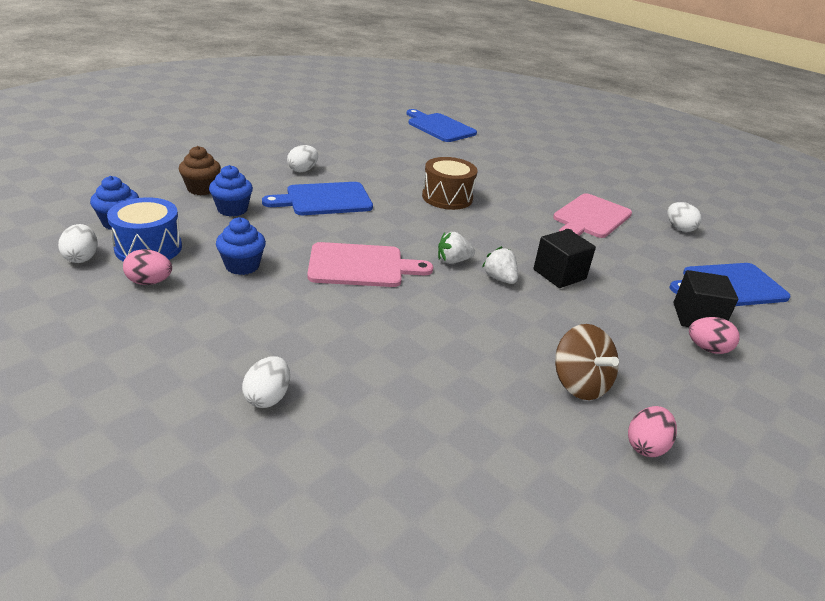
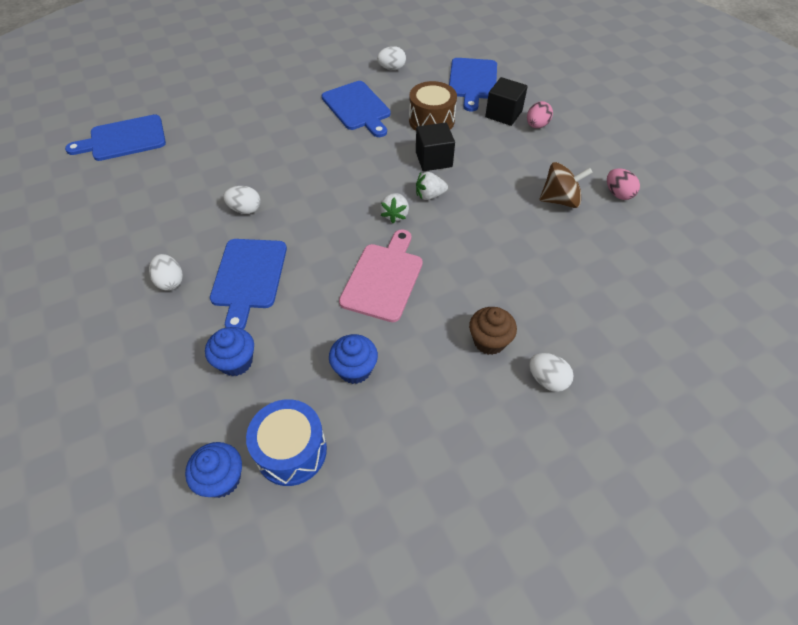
camera: 65 degrees left, 20 degrees up
white egg [58,224,98,263] -> white egg moved to [223,186,261,214]
pink egg [123,249,172,285] -> none
brown cupcake [179,146,221,195] -> brown cupcake moved to [469,307,517,355]
brown drum [422,157,478,210] -> brown drum moved to [409,81,457,131]
pink cutting board [553,193,632,238] -> blue cutting board [322,81,391,137]

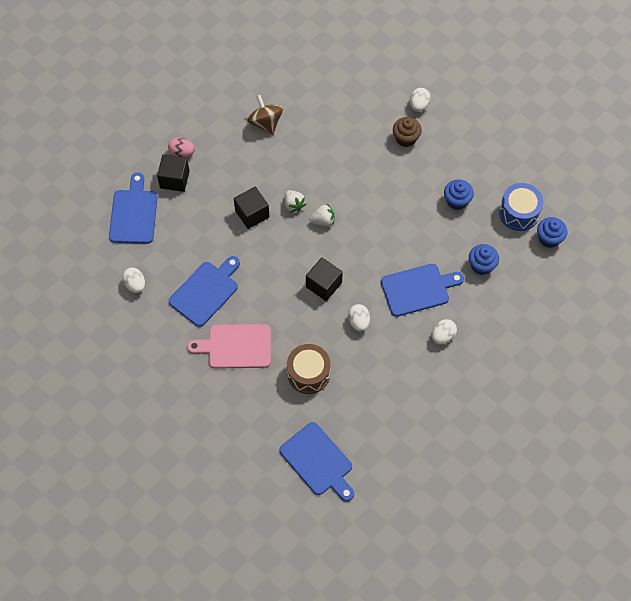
camera: 110 degrees left, 10 degrees up
pink cutting board [339,229,423,322] -> pink cutting board moved to [187,324,271,368]
brown drum [409,81,457,131] -> brown drum moved to [287,344,330,394]
blue cutting board [449,58,497,111] -> blue cutting board turned 75 degrees counterclockwise [109,173,158,244]
pink egg [607,168,640,200] -> none
none -> black cube [306,258,343,301]

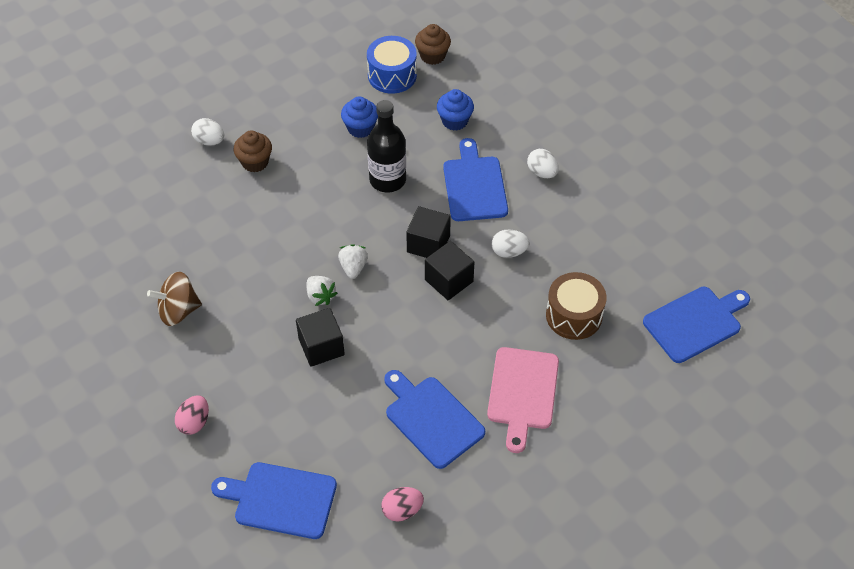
camera: 80 degrees left, 10 degrees down
white egg [122,268,145,293] -> pink egg [381,487,424,522]
black cube [157,154,190,192] -> black cube moved to [406,206,451,258]
white strawberry [285,190,306,213] -> white strawberry turned 75 degrees clockwise [306,276,337,306]
blue cupcake [537,217,567,248] -> brown cupcake [415,24,451,65]
none -> black bottle [367,100,406,192]

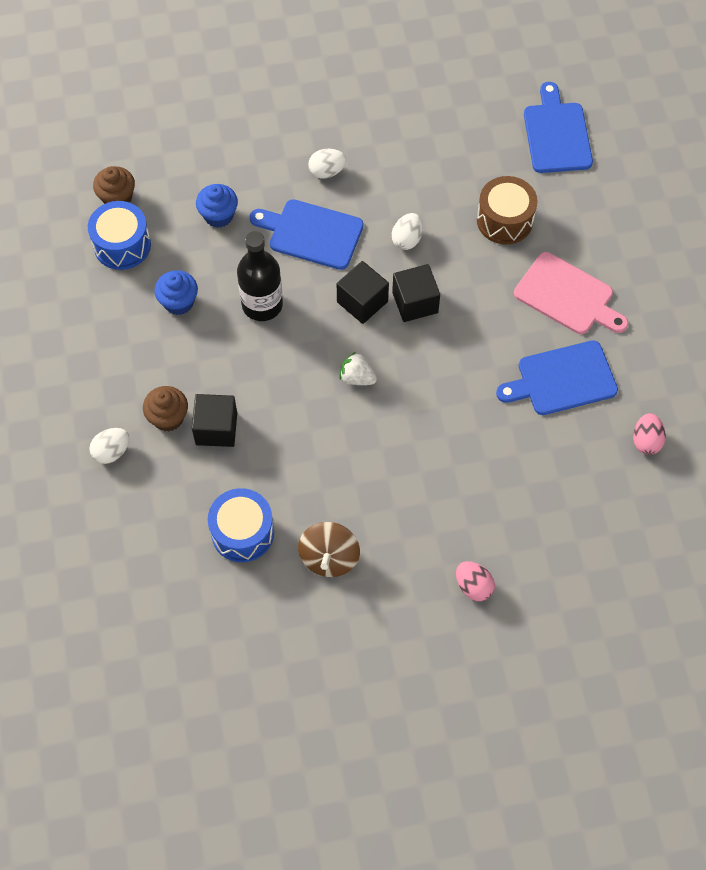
camera: 65 degrees left, 10 degrees up
blue cutting board [211,462,337,539] -> none
black cube [296,308,345,367] -> black cube moved to [192,394,237,447]
white strawberry [306,276,337,306] -> none
none -> blue drum [208,488,274,562]

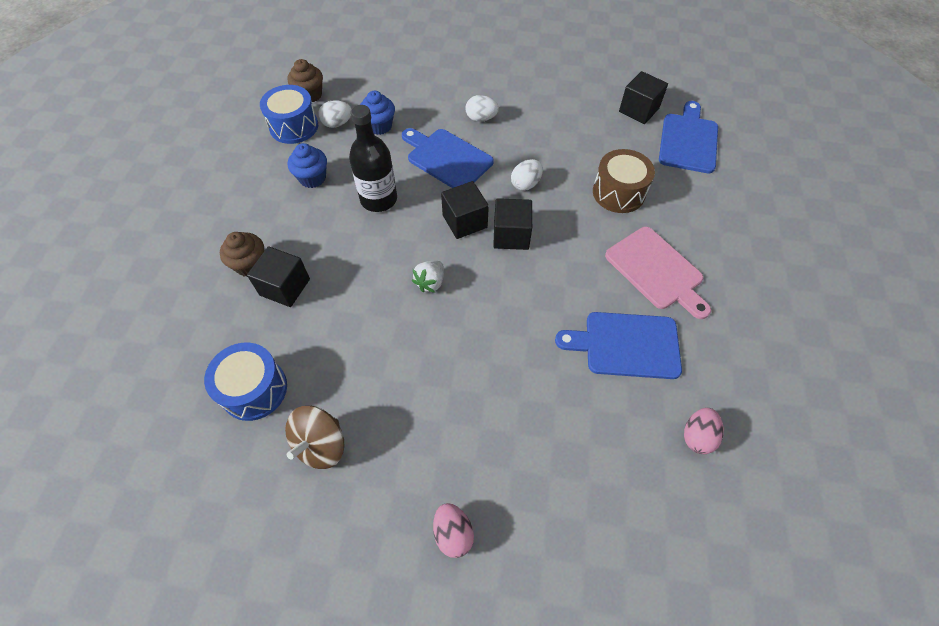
camera: 20 degrees right, 5 degrees down
white egg [89,428,129,464] -> white egg moved to [318,100,352,128]
white strawberry [339,352,377,385] -> white strawberry turned 105 degrees counterclockwise [412,261,444,293]
none -> black cube [619,71,668,124]

